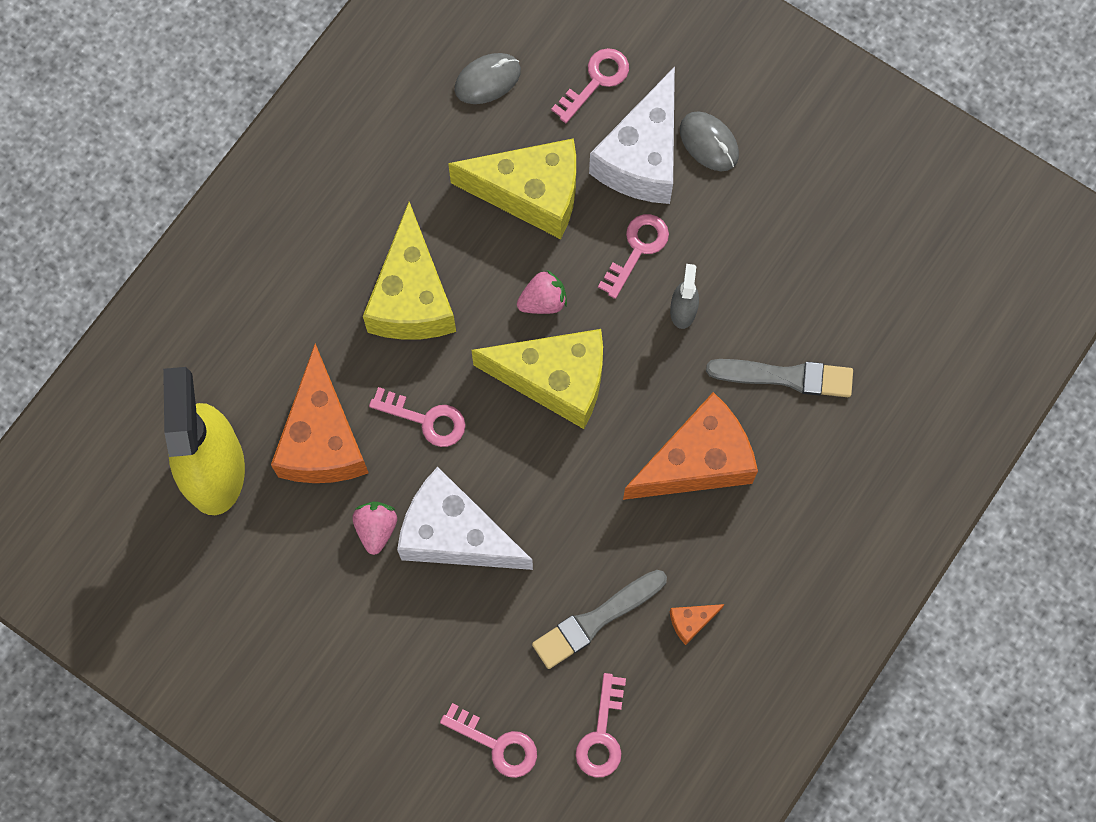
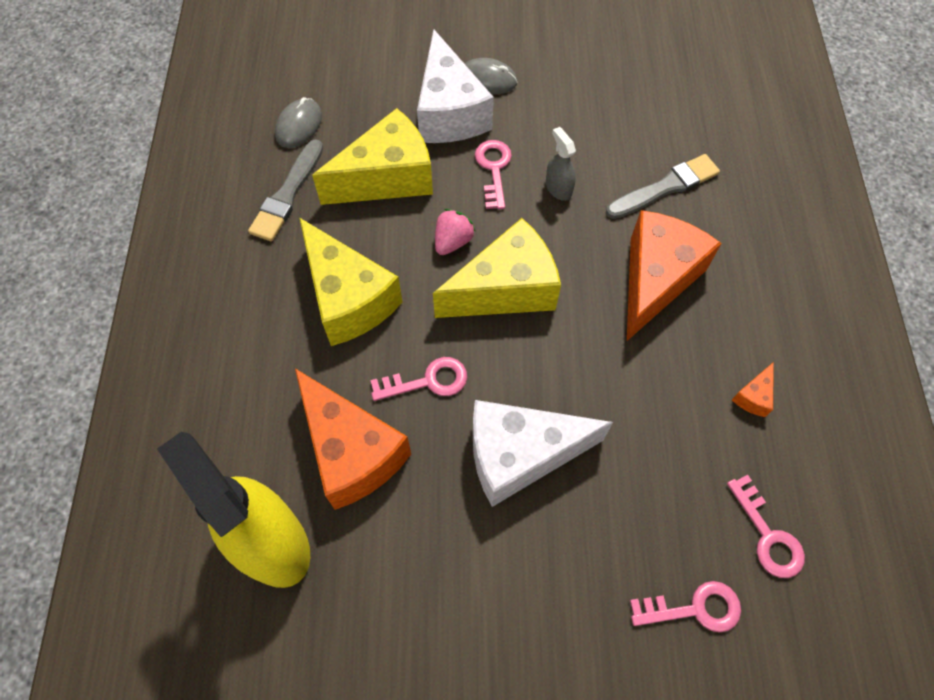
camera: 35 degrees left, 10 degrees down
pink strawberry [352,501,397,555] -> none
grey brush [532,570,667,669] -> grey brush moved to [248,139,323,241]
pink key [551,48,629,123] -> none

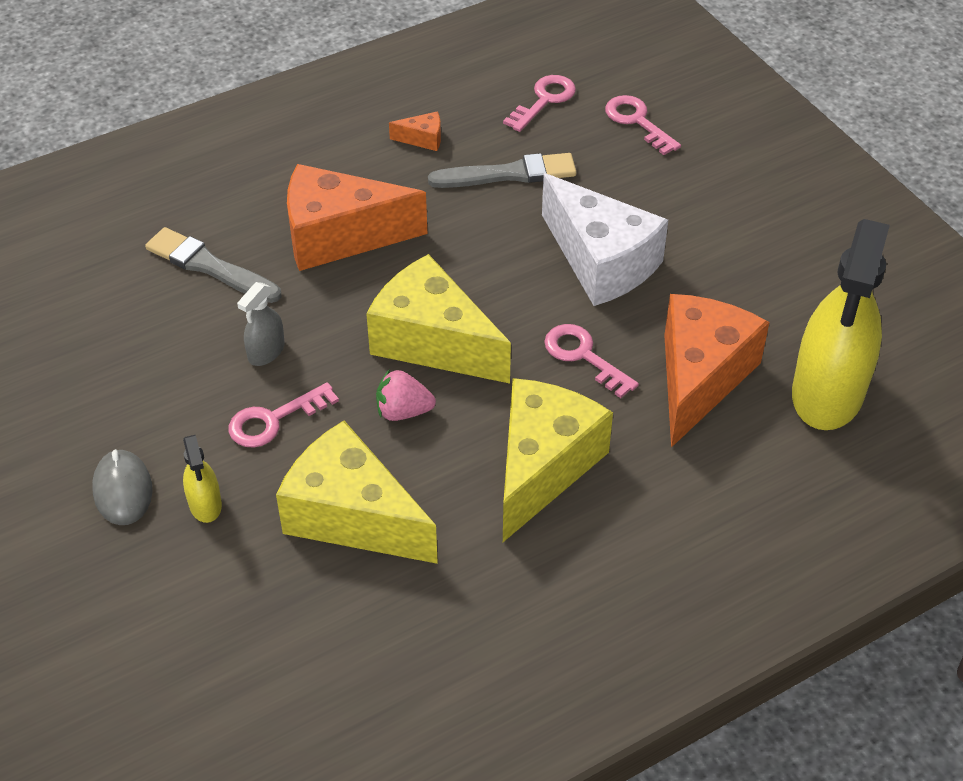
camera: 120 degrees left, 15 degrees down
grey brush [248,139,323,241] -> grey brush moved to [428,153,576,188]
grey mouse [275,97,322,148] -> none
white cheese [417,29,494,143] -> yellow spray bottle [183,435,222,523]

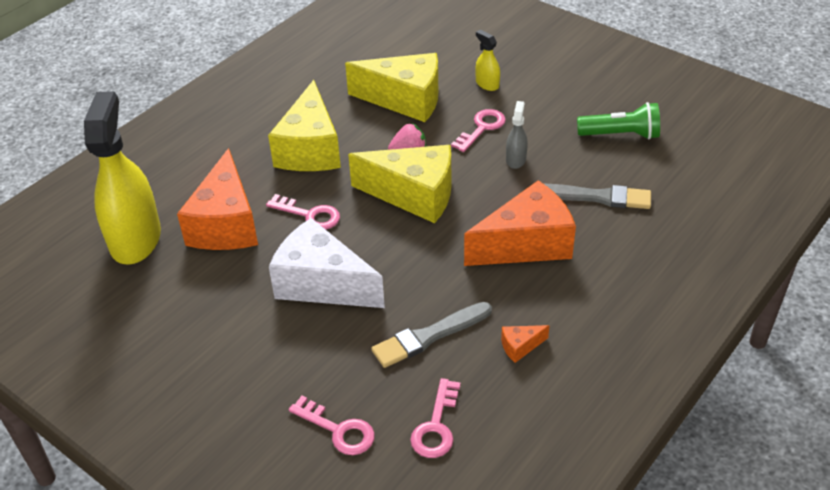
camera: 160 degrees right, 5 degrees down
grey mouse [92,449,152,525] -> none
none -> green flashlight [577,102,660,140]

